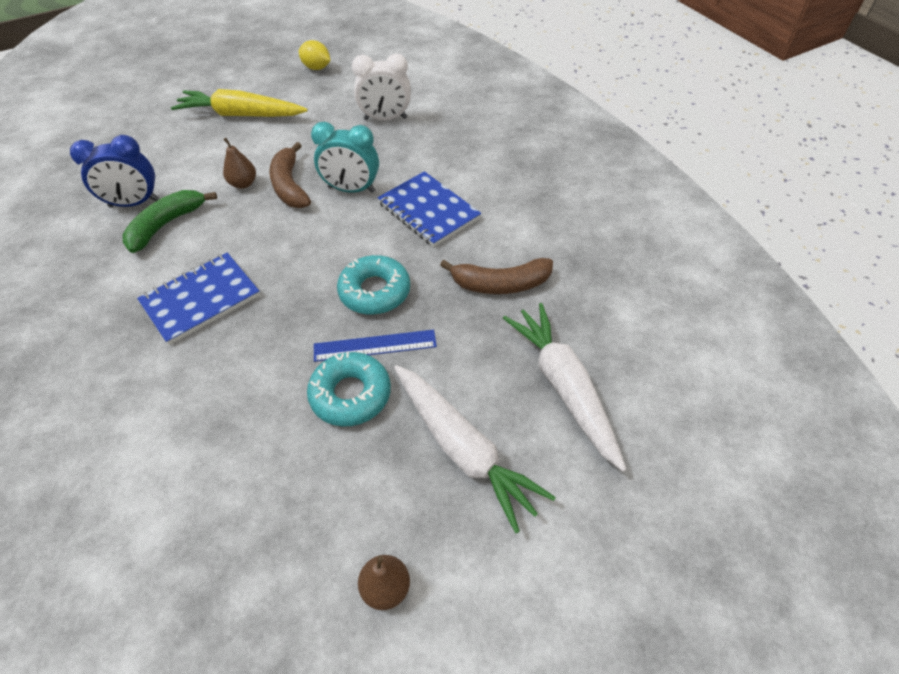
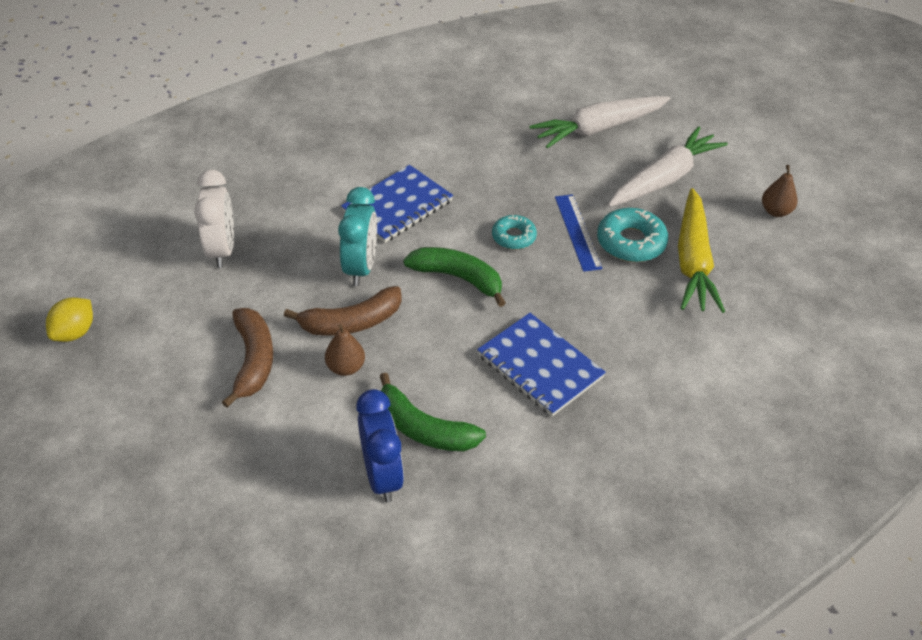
camera: 95 degrees left, 5 degrees down
yellow carrot [171,89,308,117] -> yellow carrot moved to [678,188,725,313]
turquoise donut [337,255,410,315] -> turquoise donut [492,215,537,250], size x0.64
brown banana [440,258,553,294] -> brown banana moved to [222,308,273,408]
none -> green banana [403,247,506,307]

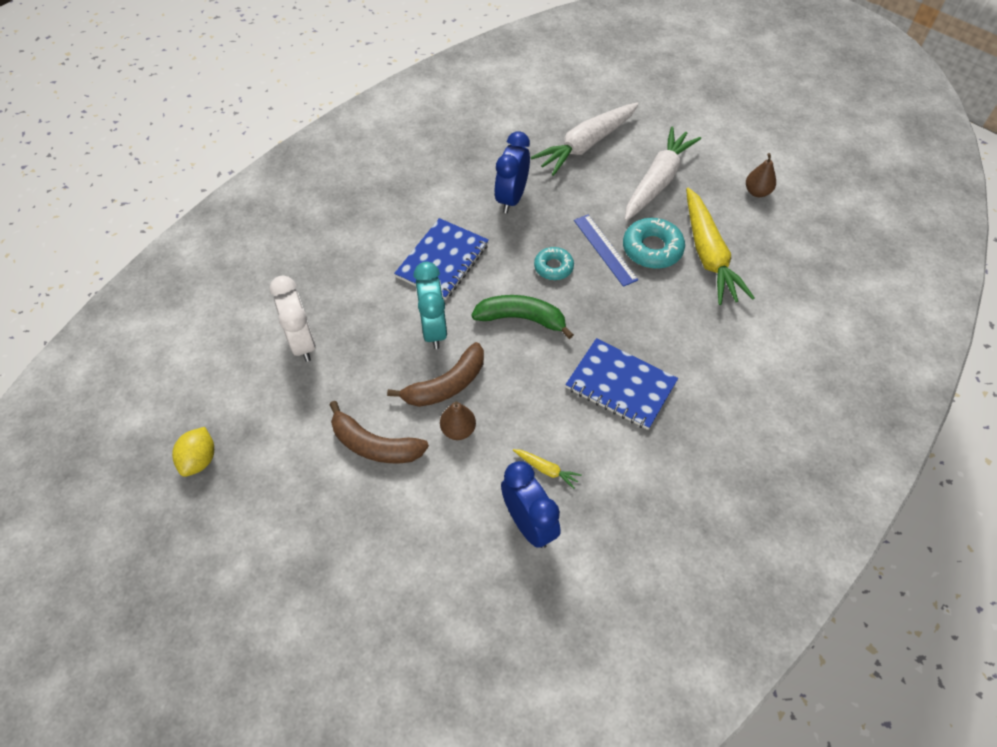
camera: 15 degrees left, 10 degrees up
brown banana [222,308,273,408] -> brown banana turned 135 degrees clockwise [329,401,429,463]
green banana [380,373,486,451] -> yellow carrot [513,449,582,489]
none -> blue clock [494,131,530,213]

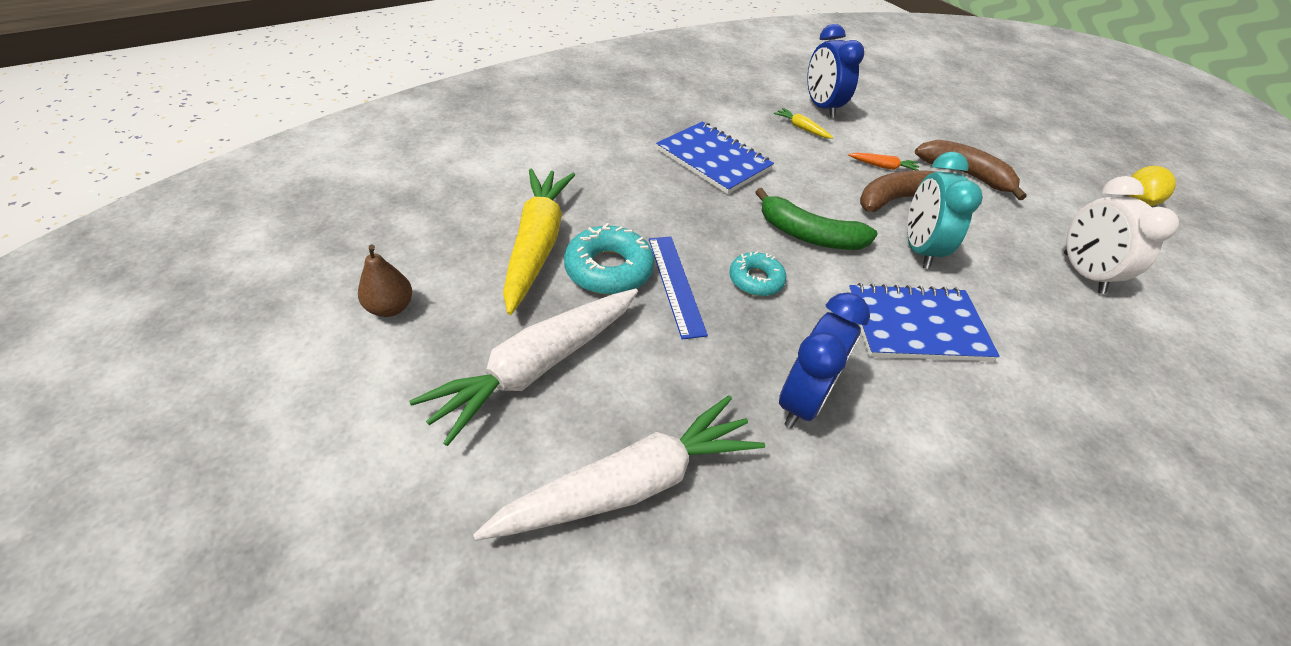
camera: 170 degrees left, 10 degrees down
blue notebook [394,218,489,300] -> blue notebook turned 45 degrees clockwise [848,283,1000,362]
brown pear [440,401,476,440] -> orange carrot [848,153,919,170]

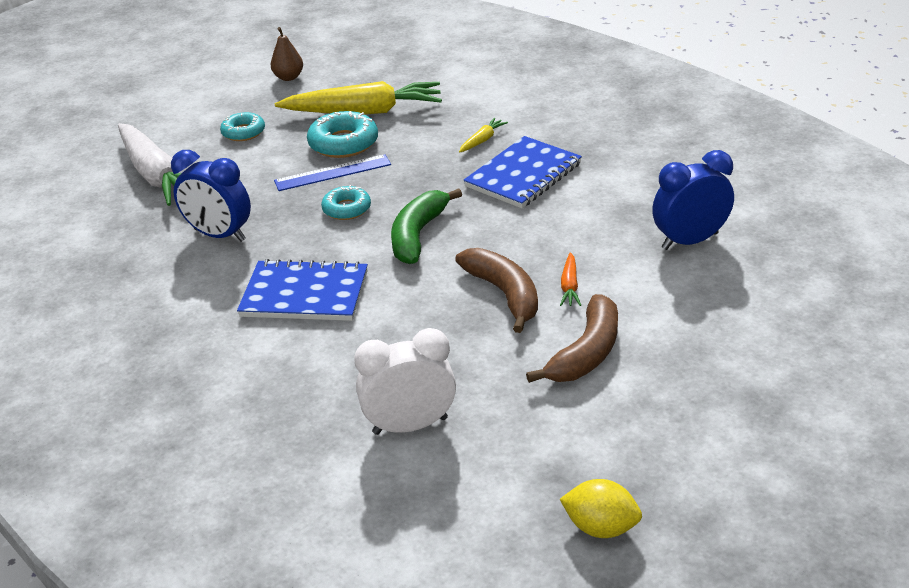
camera: 90 degrees right, 10 degrees down
white carrot [409,289,638,446] -> turquoise donut [220,112,265,141]
yellow carrot [774,108,833,139] -> yellow carrot moved to [459,118,508,153]
blue notebook [848,283,1000,362] -> blue notebook turned 75 degrees counterclockwise [237,259,368,321]
turquoise clock [907,152,983,269] -> none

